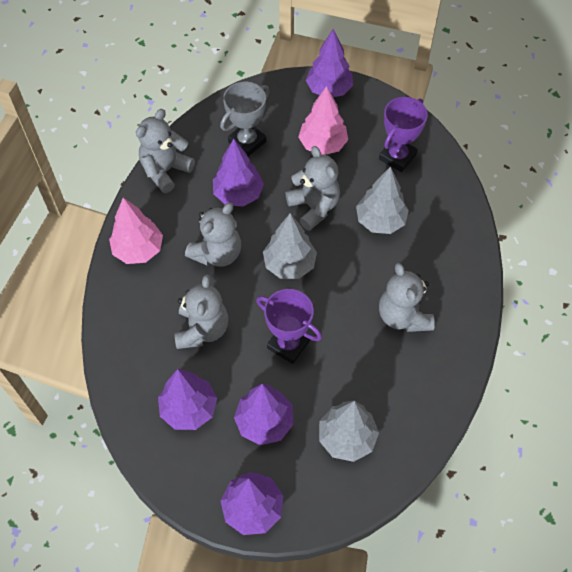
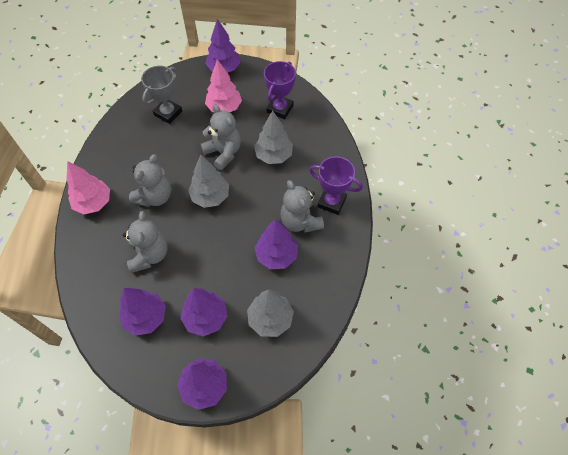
camera: 10 degrees left, 0 degrees up
grey teddy bear [136,109,195,193] -> none
purple tree [213,139,264,207] -> purple tree moved to [255,219,298,269]
purple trophy [256,289,322,364] -> purple trophy moved to [309,156,363,215]

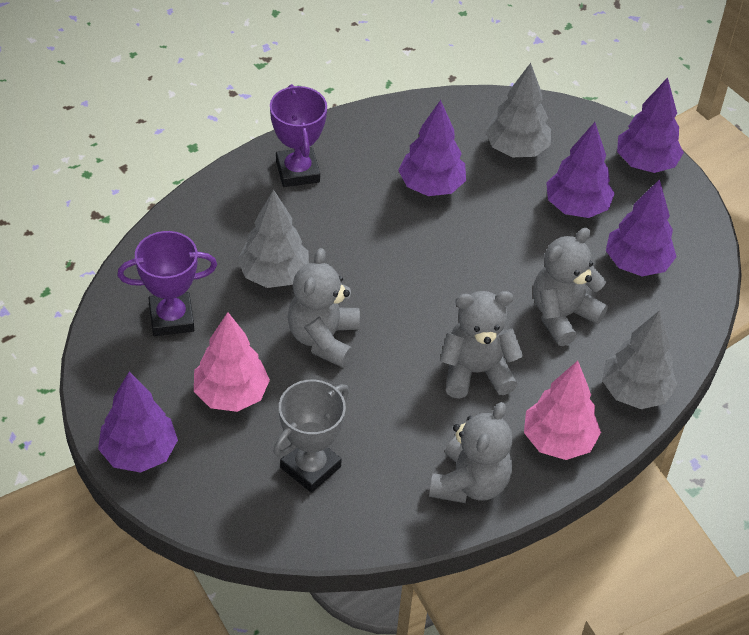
camera: 130 degrees left, 10 degrees down
grey trophy [141,66,182,124] -> grey trophy turned 45 degrees counterclockwise [273,380,349,493]
grey tree [188,155,229,208] -> grey tree moved to [602,310,678,409]
grey teddy bear [280,180,324,233] -> grey teddy bear moved to [429,402,513,503]

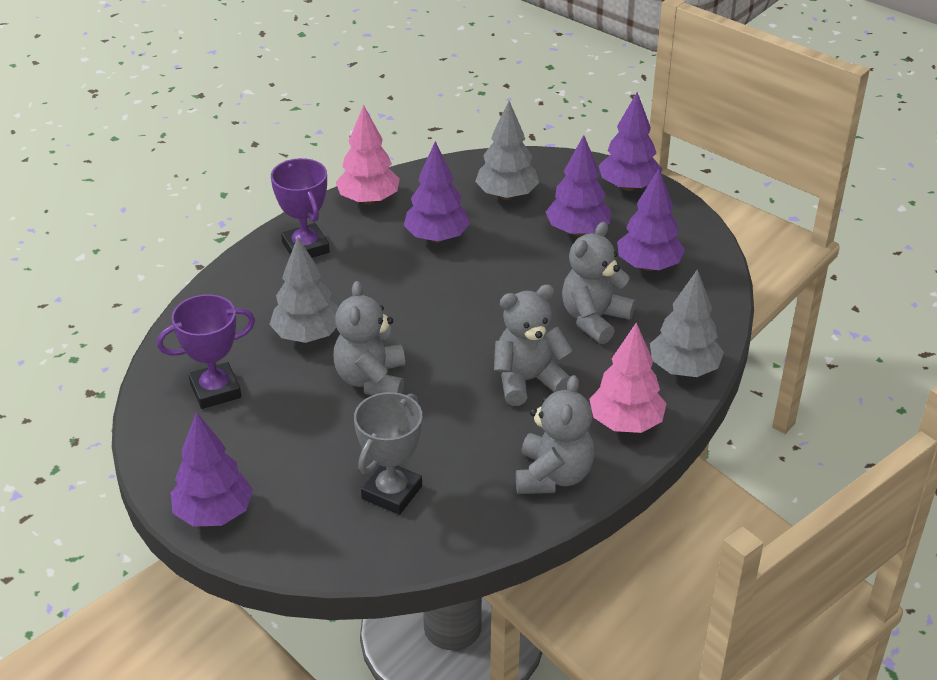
camera: 10 degrees left, 10 degrees down
pink tree [194,312,270,412] -> pink tree moved to [336,105,400,205]

